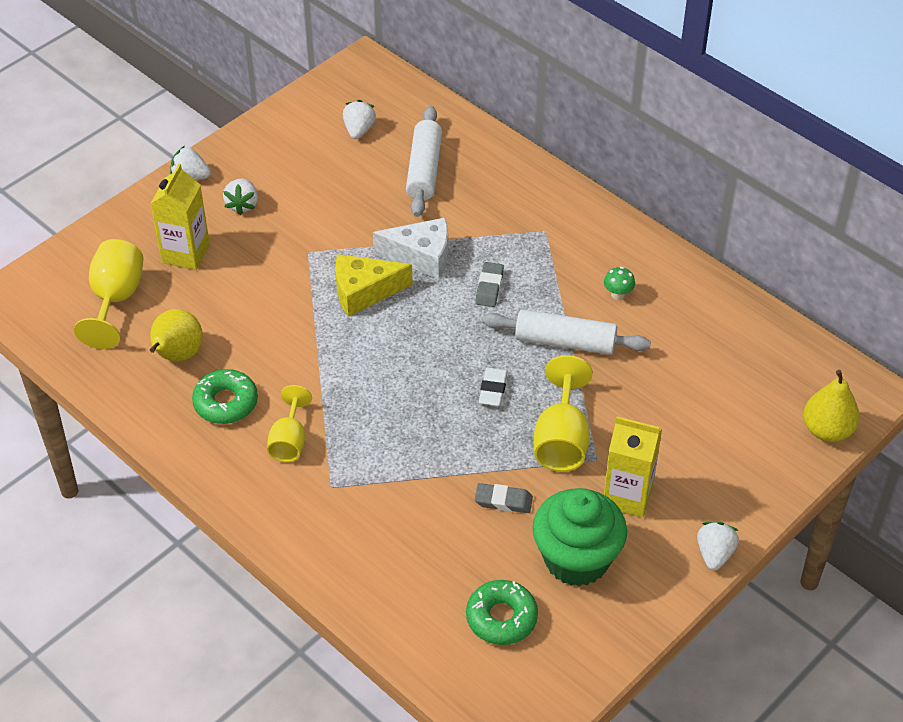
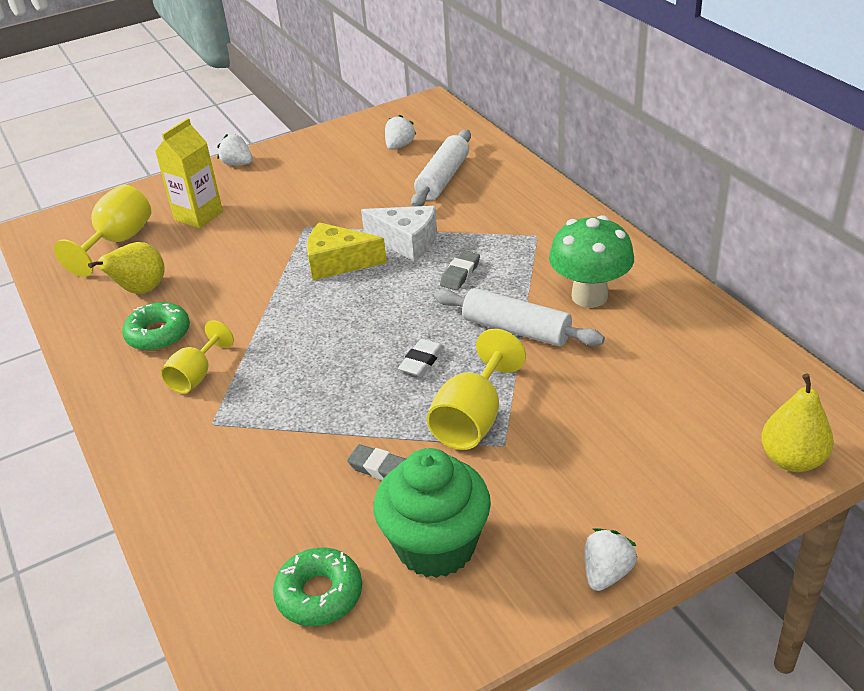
camera: 20 degrees right, 10 degrees down
white strawberry [223,179,258,215] -> none
green mushroom [604,267,635,300] -> green mushroom [549,215,634,308], size x2.45
yellow carton [604,417,662,518] -> none

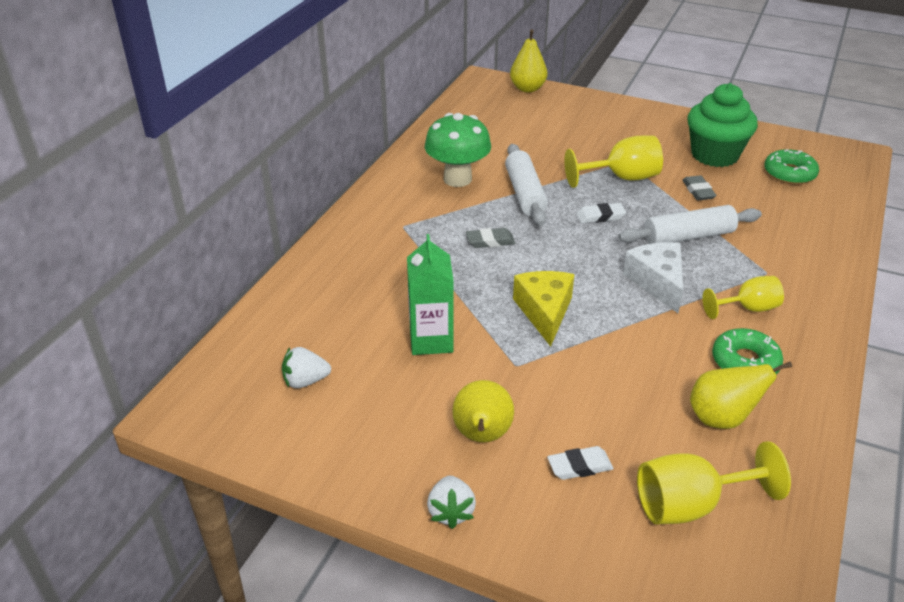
camera: 130 degrees left, 0 degrees up
yellow carton [155,118,223,229] -> white eraser [547,446,614,480]
yellow cheese [307,222,387,280] -> yellow cheese turned 150 degrees counterclockwise [513,271,574,347]
white cheese [361,206,437,261] -> white cheese moved to [623,242,683,313]
white rolling pin [411,130,471,207] -> white rolling pin moved to [618,205,762,244]
white strawberry [584,528,637,591] -> none
none -> green carton [407,234,454,355]
none -> yellow pear [452,380,514,442]

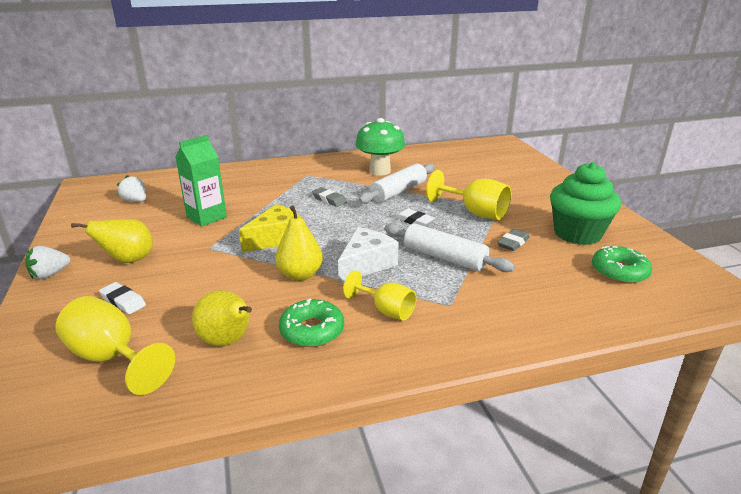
camera: 50 degrees right, 10 degrees down
yellow pear [510,29,547,92] -> yellow pear moved to [275,205,323,281]

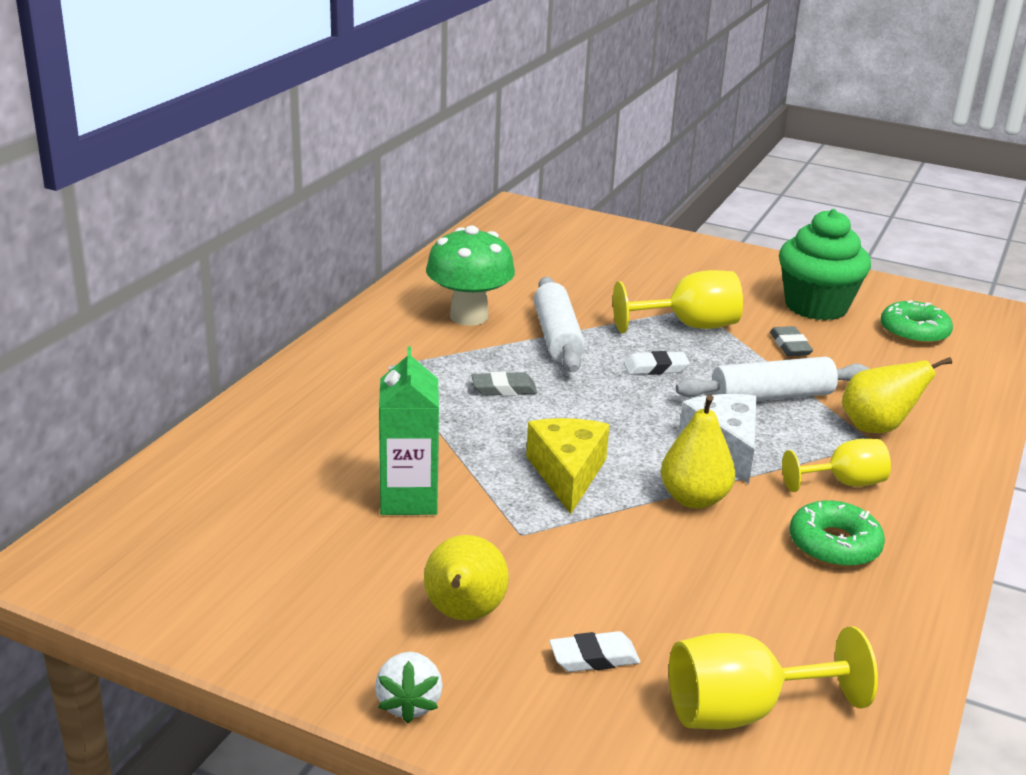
camera: 50 degrees left, 0 degrees up
white strawberry [117,175,146,202] -> none
yellow pear [192,290,252,347] -> yellow pear moved to [842,357,952,433]

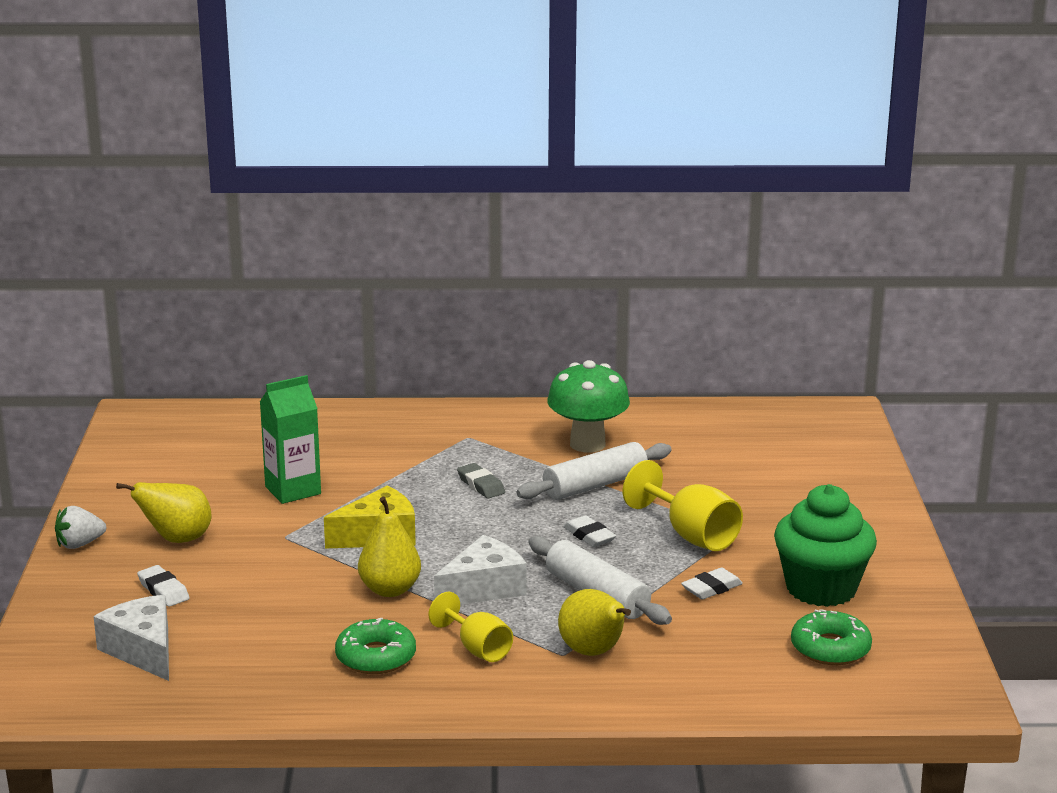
camera: 65 degrees right, 5 degrees down
yellow goblet [669,626,878,729] -> white cheese [94,595,169,681]
grey eraser [770,326,813,356] -> white eraser [681,568,743,600]

